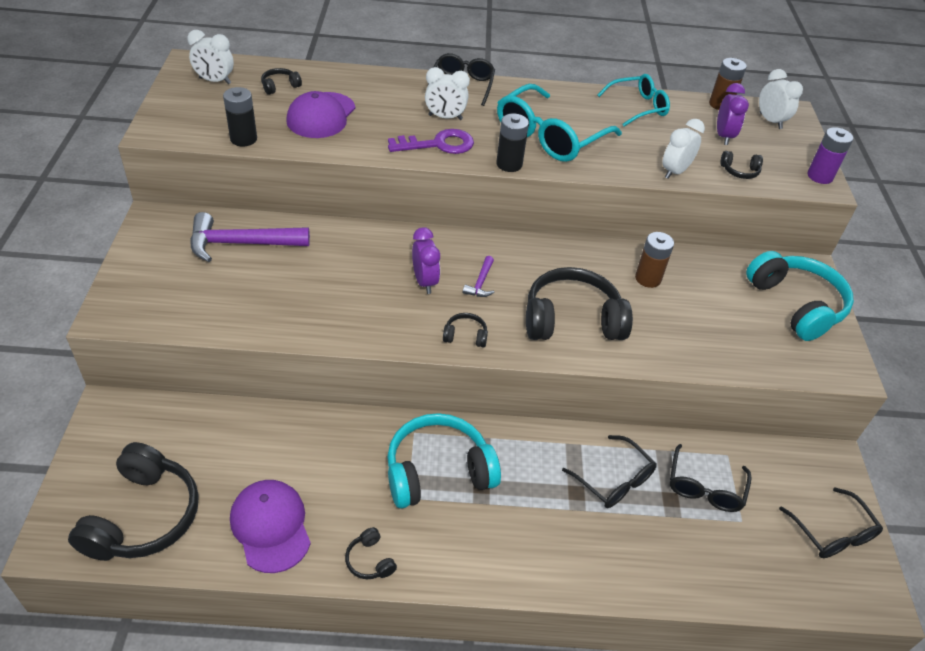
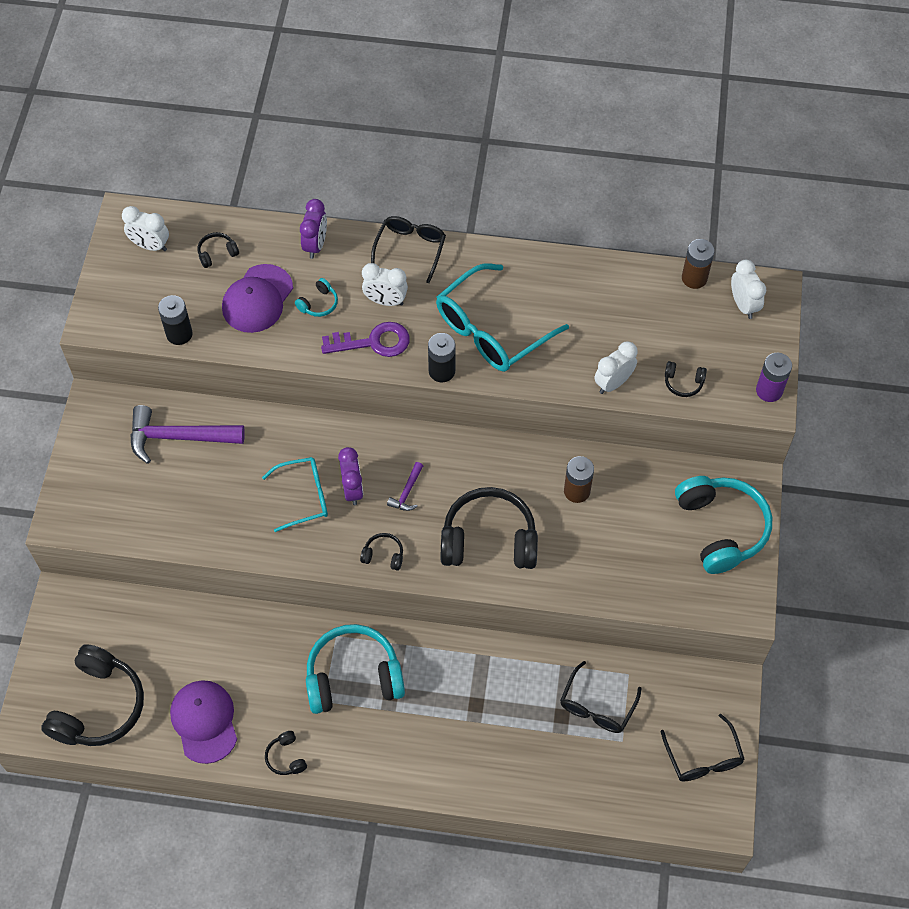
camera: 10 degrees right, 15 degrees up
black glasses [562,435,657,508] -> none
turquoise glasses [597,74,670,126] -> turquoise glasses moved to [262,457,328,532]
purple clock [717,83,749,145] -> purple clock moved to [300,199,327,259]
none -> turquoise headphones [295,278,338,317]

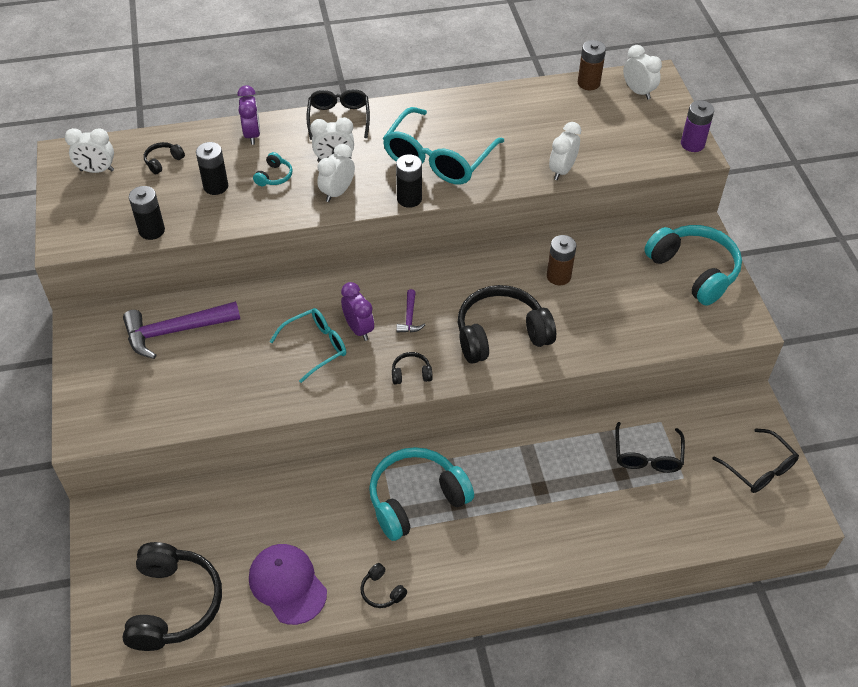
camera: 20 degrees left, 10 degrees down
purple cap [222,264,293,333] -> black battery [196,142,228,195]
purple key [321,322,410,357] -> white clock [317,144,355,202]
black headphones [665,361,707,397] -> none

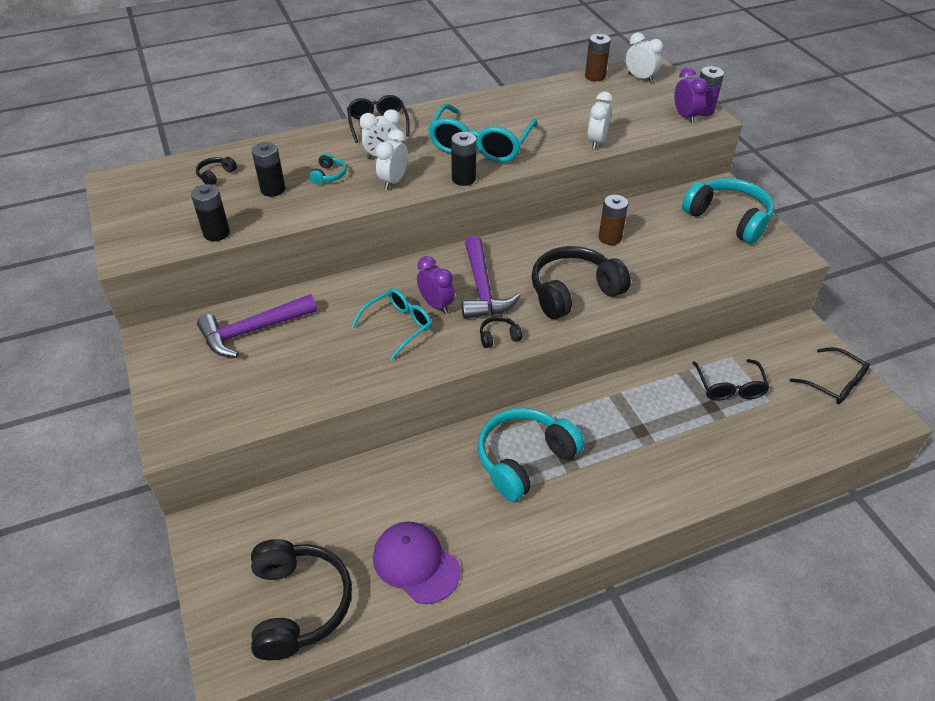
camera: 10 degrees left, 5 degrees down
white clock [65,128,114,173] -> none
purple clock [237,85,260,145] -> purple clock moved to [674,67,708,123]
black headphones [360,563,407,608] -> none
purple hammer [396,289,425,333] -> purple hammer [462,236,520,319], size x2.12

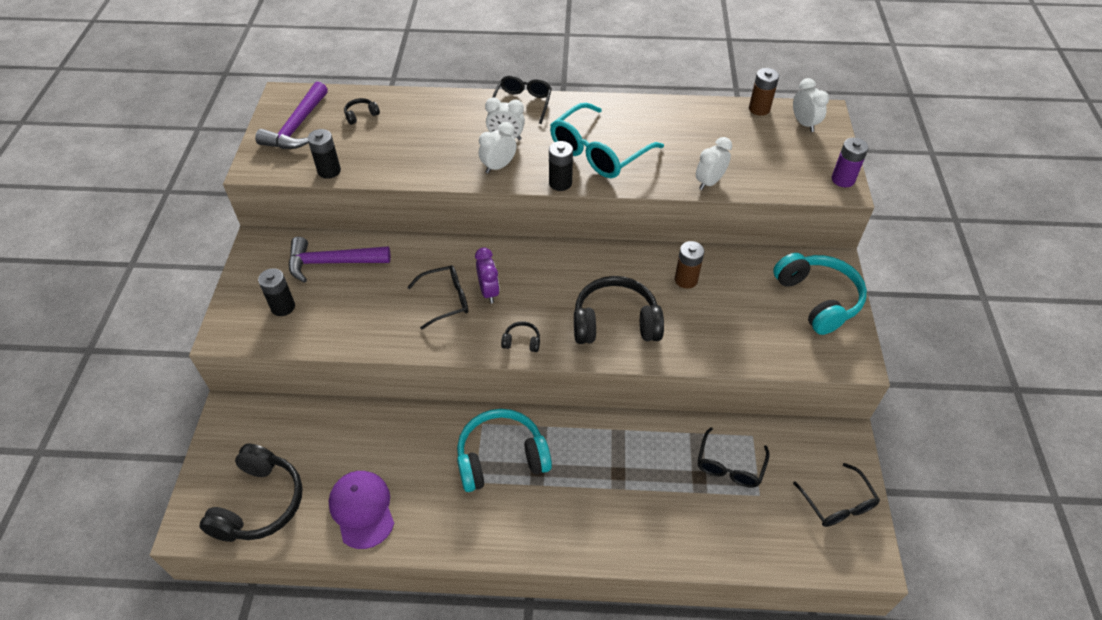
camera: 25 degrees right, 5 degrees up
black battery [252,142,285,197] -> black battery moved to [258,268,295,316]
turquoise headphones [309,153,346,185] -> none
turquoise glasses [351,289,432,360] -> black glasses [407,265,468,330]
purple hammer [462,236,520,319] -> purple hammer moved to [255,82,328,149]
purple clock [674,67,708,123] -> none

